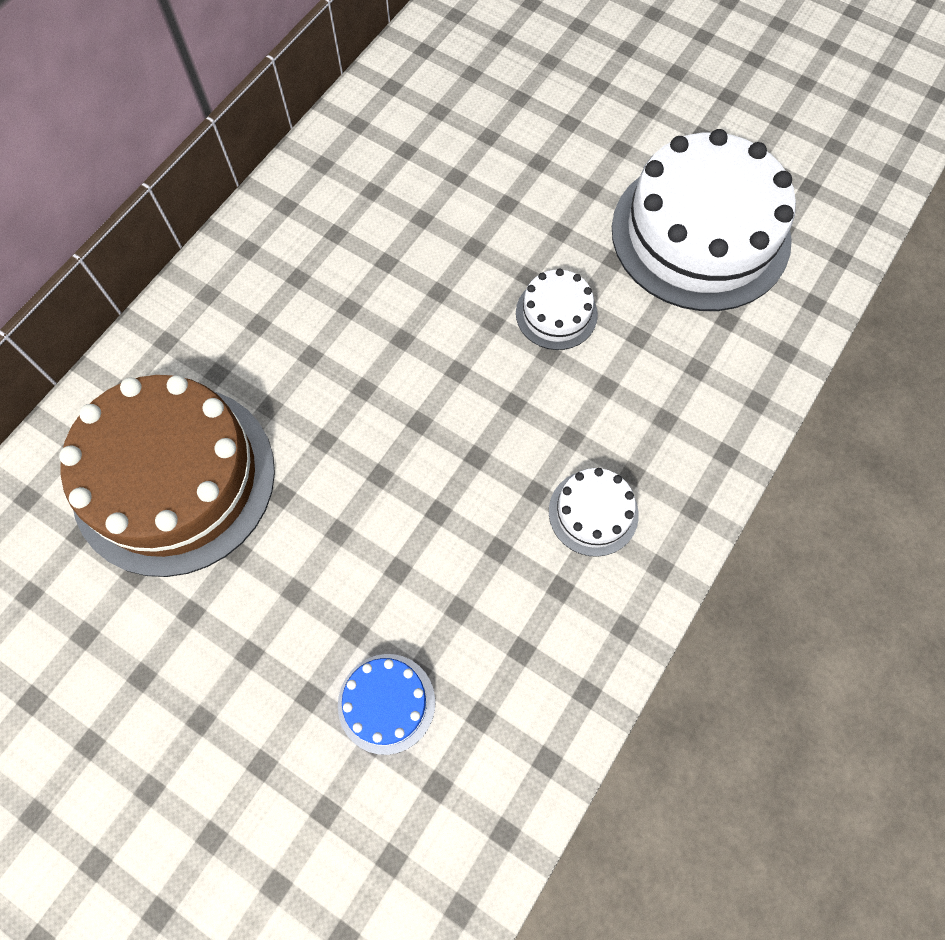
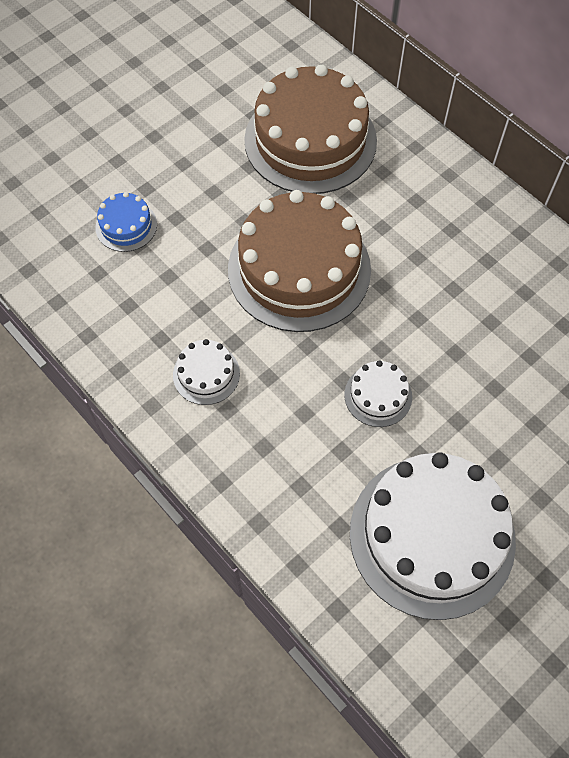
camera: 105 degrees right, 5 degrees down
none -> brown cake [228,190,371,332]

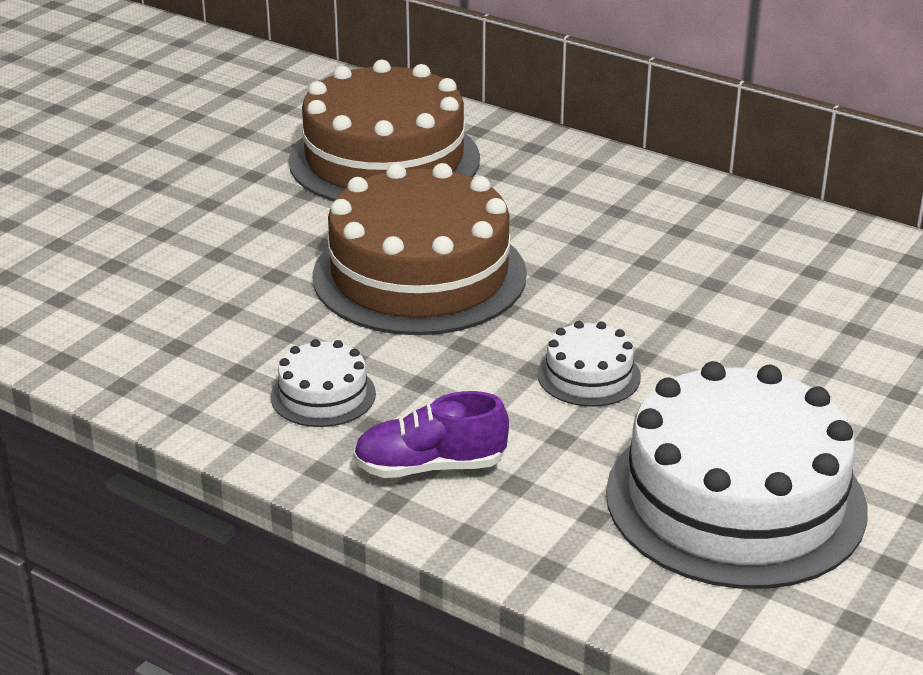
camera: 15 degrees left, 30 degrees down
blue cake [95,192,157,252] -> none
none -> purple shoe [353,391,509,478]

